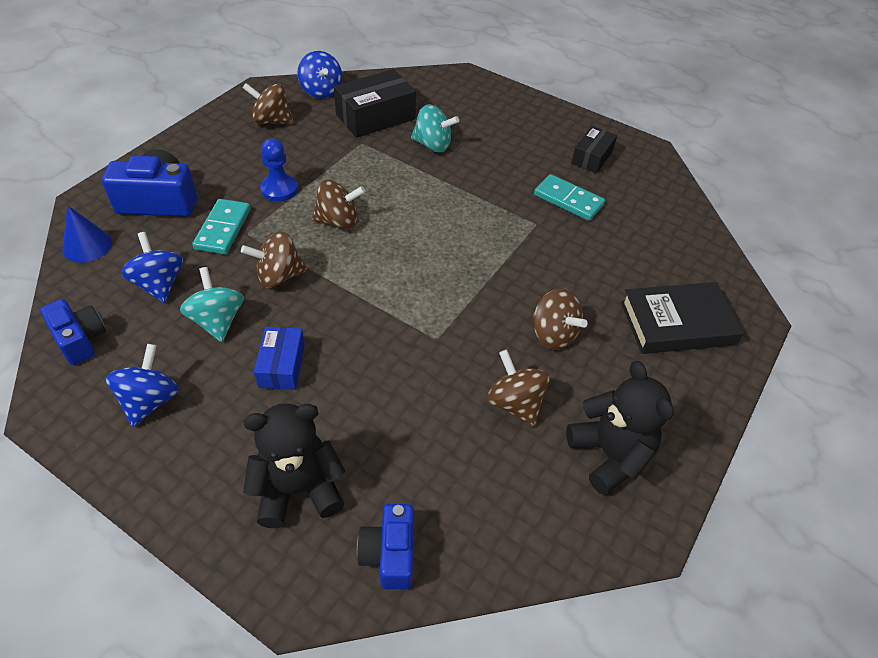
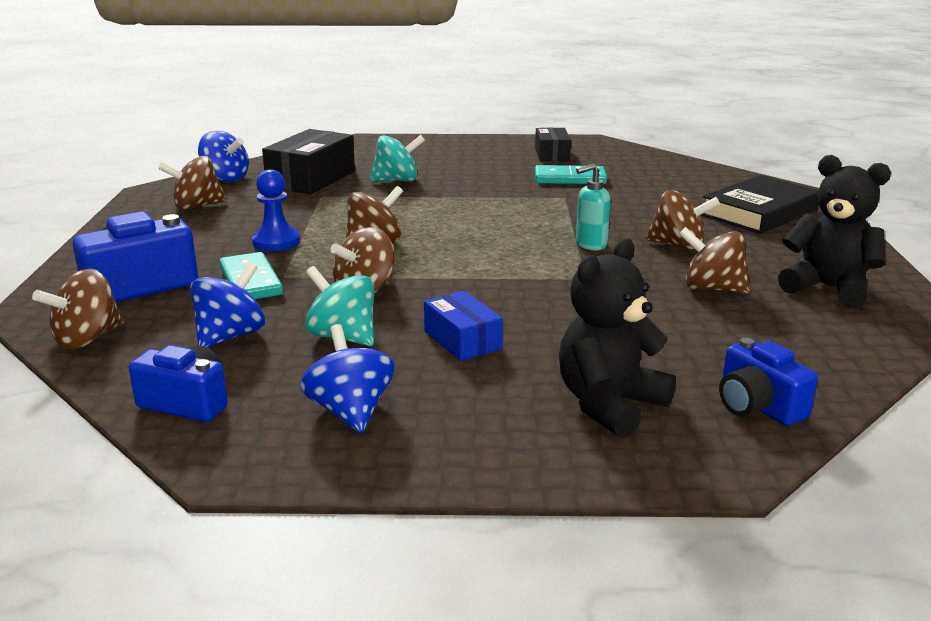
camera: 30 degrees left, 25 degrees down
blue cone [62,205,112,263] -> brown spinning top [32,269,124,349]
blue spinning top [121,232,183,303] -> blue spinning top turned 90 degrees clockwise [190,262,265,348]
none -> turquoise soap dispenser [576,163,611,250]

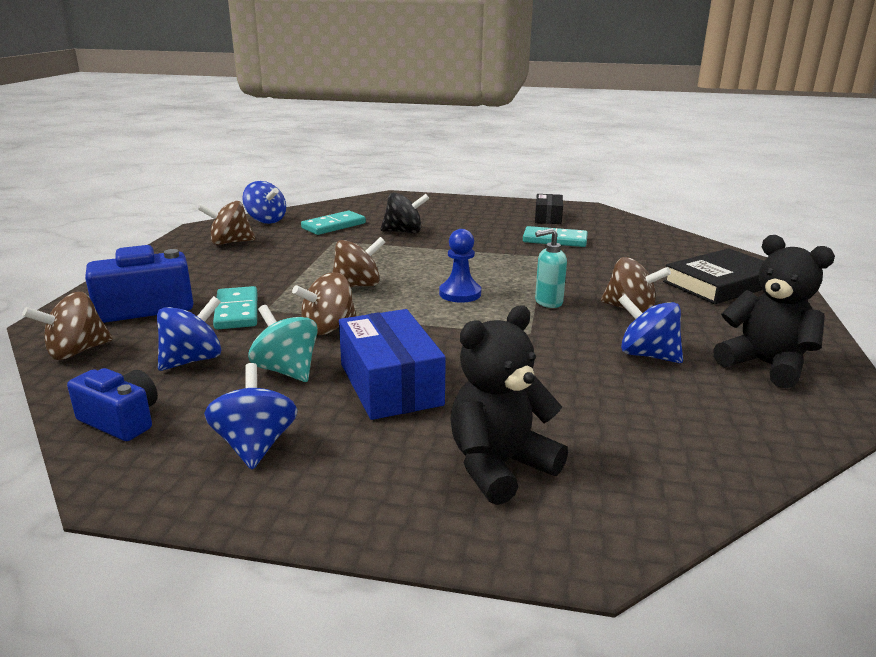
camera: 10 degrees right, 0 degrees up
blue pawn [252,169,300,251] -> blue pawn moved to [439,229,481,303]
black box [262,129,355,194] -> turquoise domino [301,211,366,235]
turquoise spinning top [370,135,425,182] -> black spinning top [381,192,429,233]
blue box [424,291,503,361] -> blue box [339,309,446,420], size x1.66
brown spinning top [679,227,750,294] -> blue spinning top [618,294,683,363]
blue camera [719,338,818,426] -> none

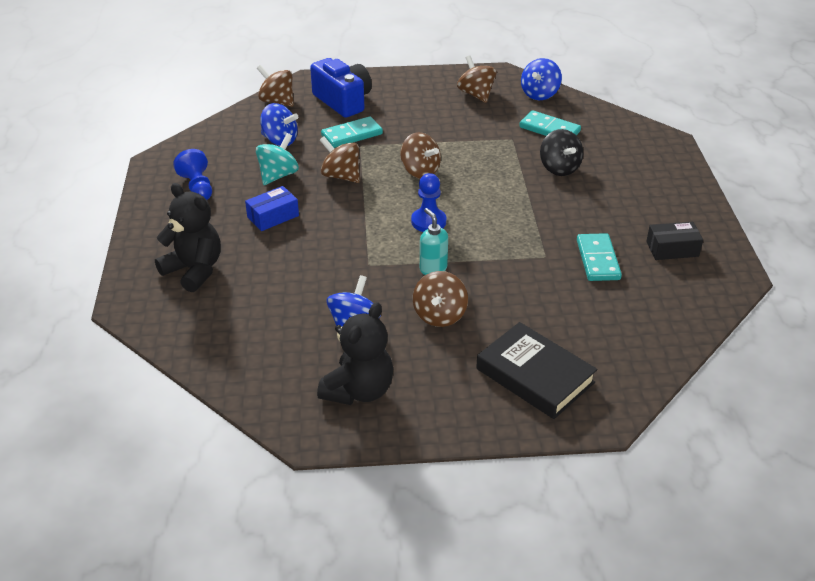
camera: 75 degrees right, 15 degrees up
blue camera [67,368,158,441] -> none
blue spinning top [204,363,298,469] -> blue pawn [173,149,212,200]
blue box [339,309,446,420] -> blue box [245,186,299,231], size x0.60

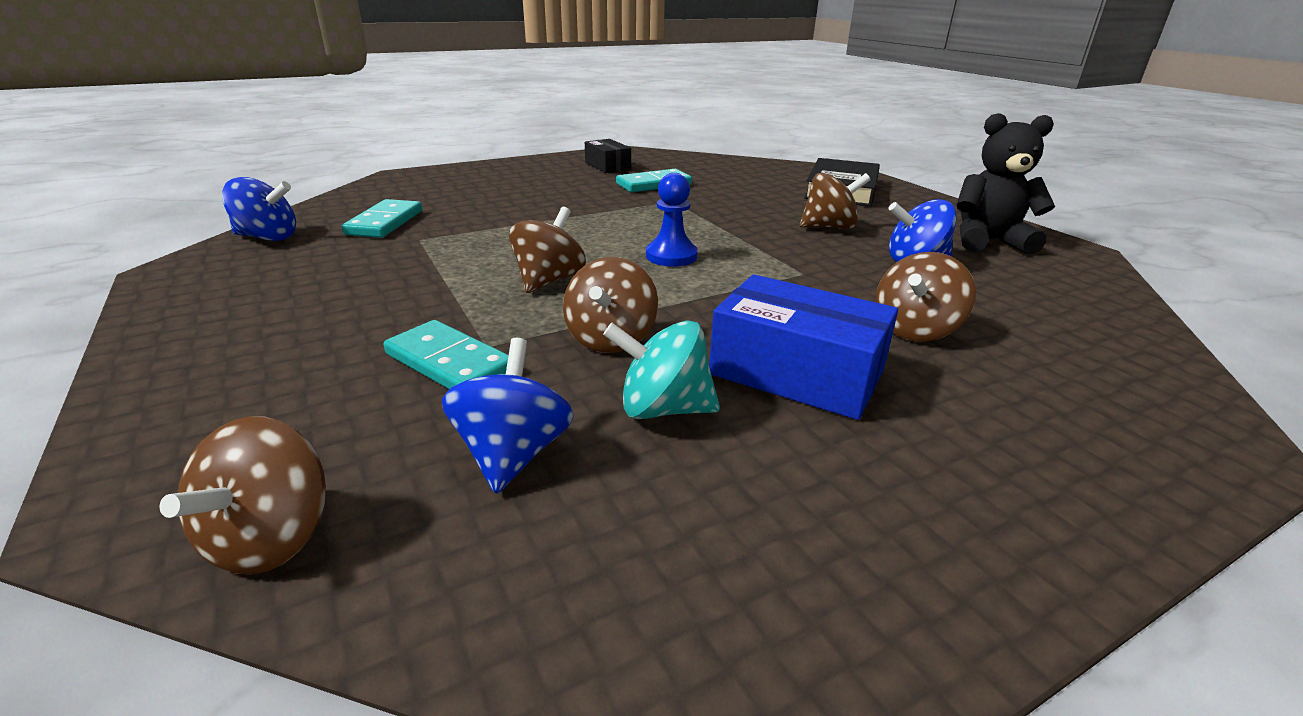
camera: 115 degrees left, 10 degrees down
black teddy bear [155,183,221,292] -> none
blue pawn [173,149,212,200] -> none
blue box [245,186,299,231] -> blue box [709,275,898,420], size x1.66
blue camera [310,58,372,118] -> none
turquoise soap dispenser [420,208,448,275] -> none
brown spinning top [457,55,496,103] -> brown spinning top moved to [876,252,976,342]
black spinning top [540,129,583,176] -> none

